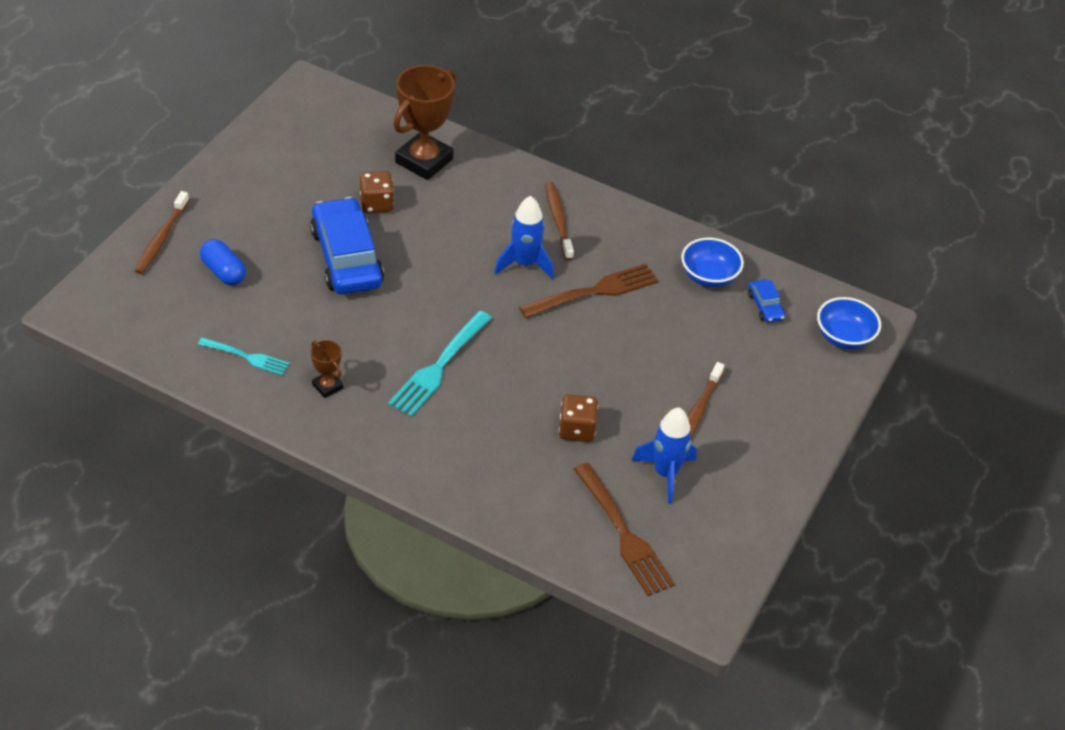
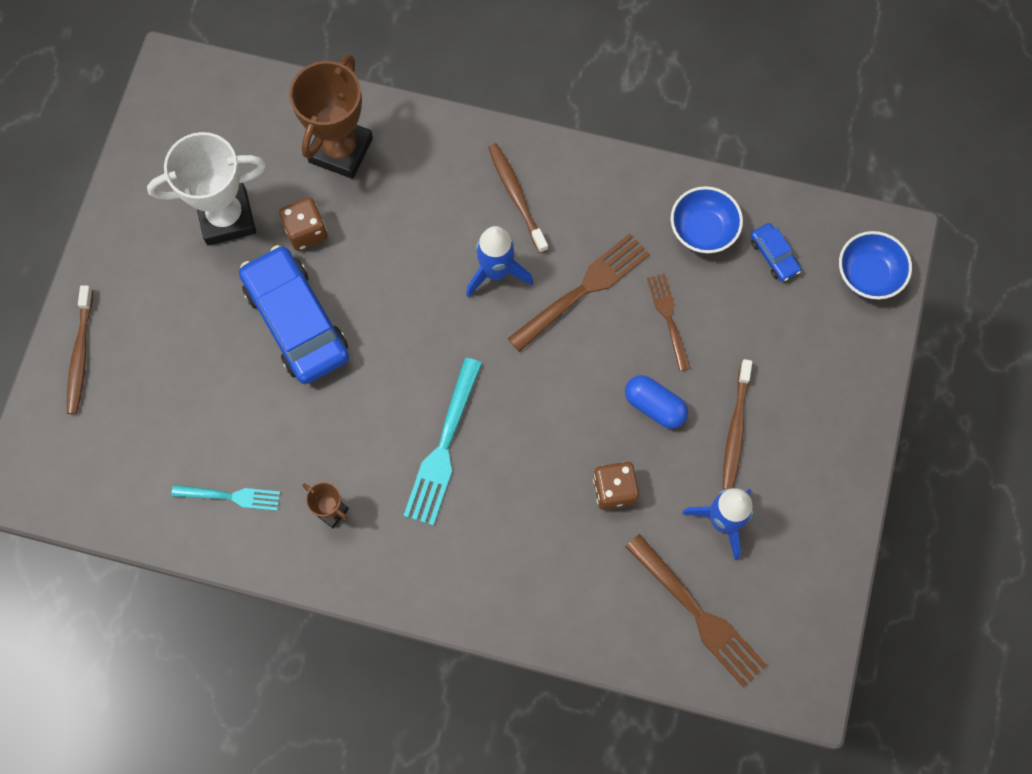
camera: 10 degrees left, 25 degrees up
blue capsule [200,239,246,285] -> blue capsule moved to [625,375,688,429]
none -> white trophy [147,132,266,245]
none -> brown fork [647,273,691,371]

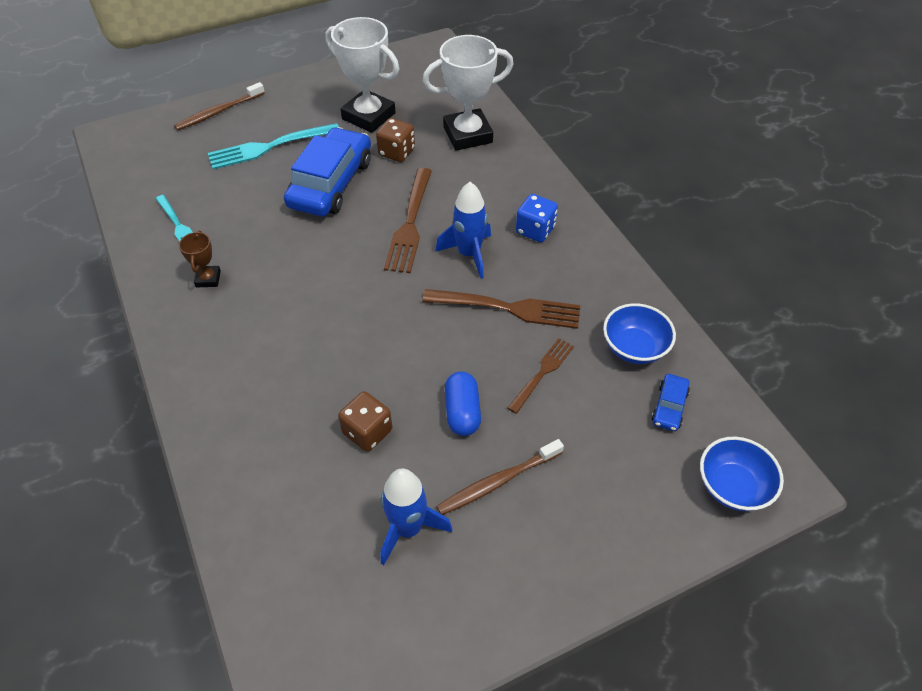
camera: 50 degrees right, 20 degrees down
brown trophy [289,54,373,179] -> white trophy [423,35,514,151]
turquoise fork [403,358,482,526] -> turquoise fork moved to [208,123,339,170]
brown toothbrush [488,143,548,253] -> blue dice [516,194,558,242]
brown fork [625,534,767,687] -> brown fork moved to [384,168,432,273]

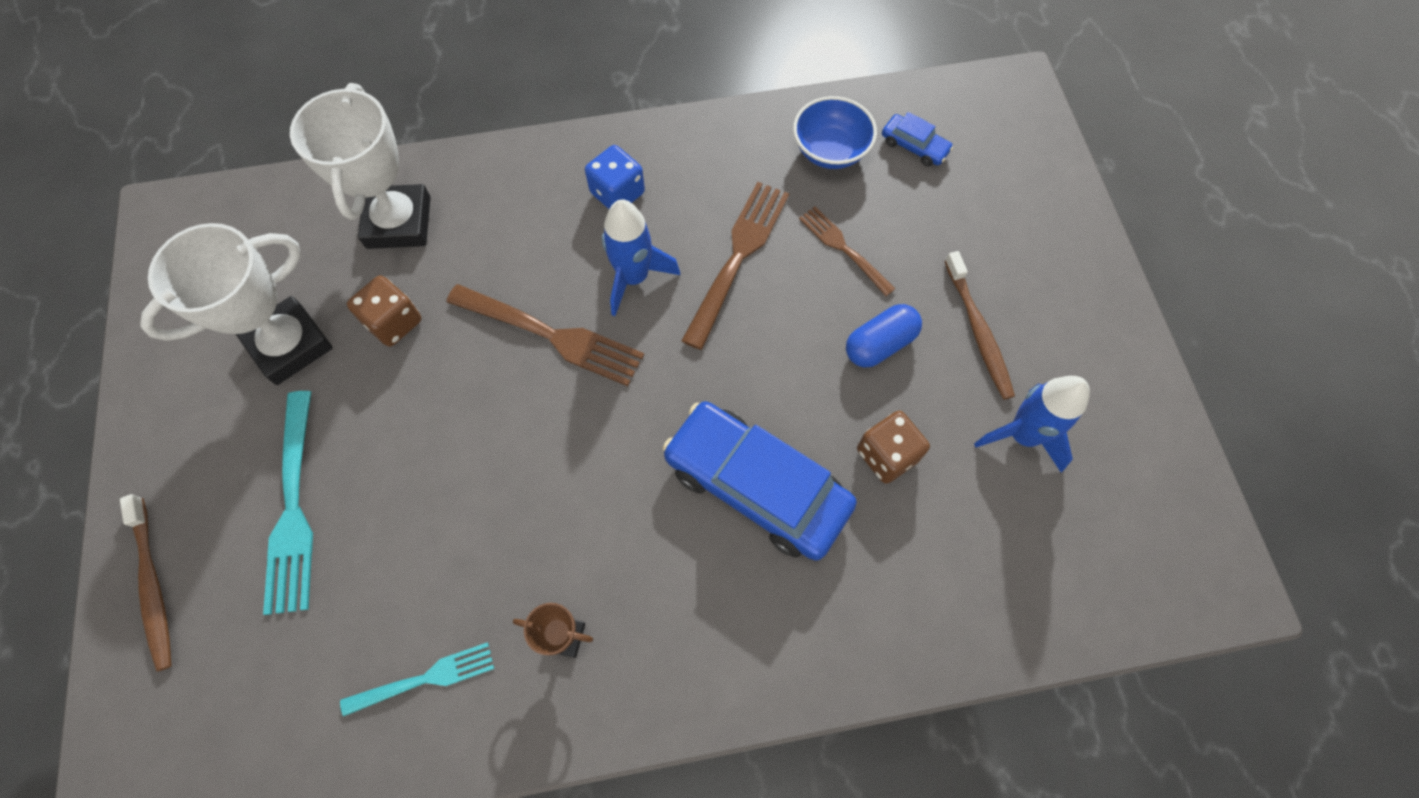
camera: 75 degrees left, 15 degrees up
blue car [284,127,371,217] -> blue car moved to [663,401,857,561]
blue capsule [445,371,481,436] -> blue capsule turned 45 degrees counterclockwise [846,304,922,367]
blue bowl [700,437,784,511] -> none

